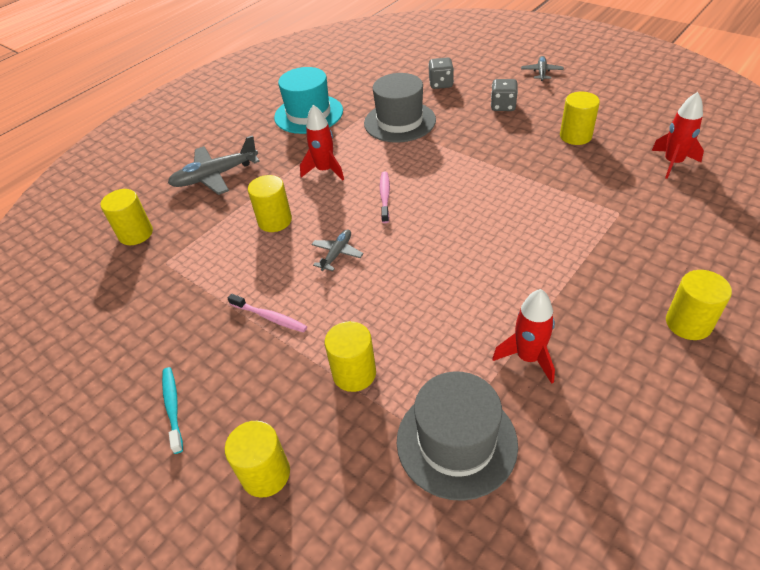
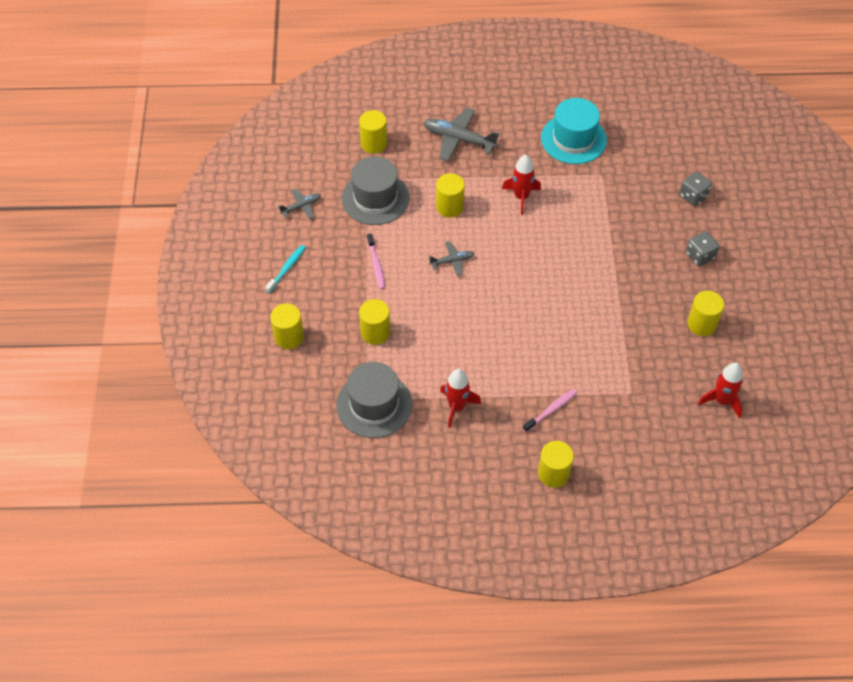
camera: 45 degrees right, 10 degrees up
grey hat [364,73,436,142] -> grey hat moved to [342,157,410,225]
pink toothbrush [380,172,390,223] -> pink toothbrush moved to [523,389,577,432]
grey plane [521,56,564,81] -> grey plane moved to [278,189,321,219]

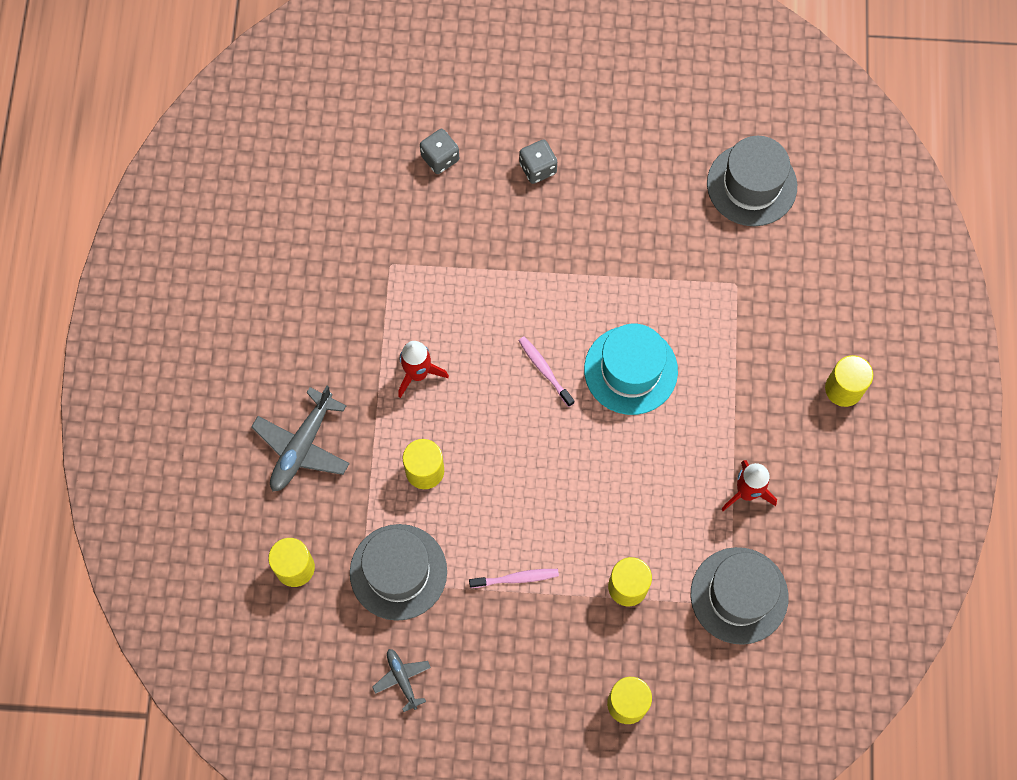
camera: 85 degrees left, 15 degrees up
turquoise toothbrush [265,245,306,293] -> none
grey plane [429,241,475,276] -> none
pink toothbrush [523,389,577,432] -> pink toothbrush moved to [518,336,574,407]
turquoise hat [541,98,607,164] -> turquoise hat moved to [584,324,678,415]
yellow cylinder [687,291,724,336] -> none
red rocket [698,363,743,418] -> grey hat [707,136,797,226]

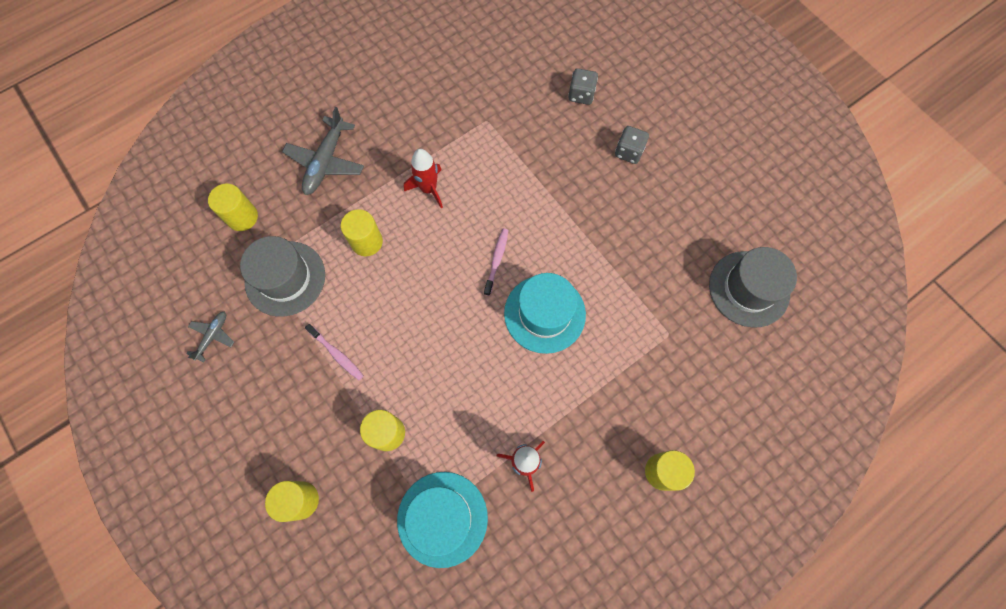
camera: 50 degrees right, 0 degrees up
grey plane [251,386,350,492] -> grey plane turned 60 degrees counterclockwise [282,107,364,195]
grey hat [691,547,788,645] -> turquoise hat [397,472,488,568]

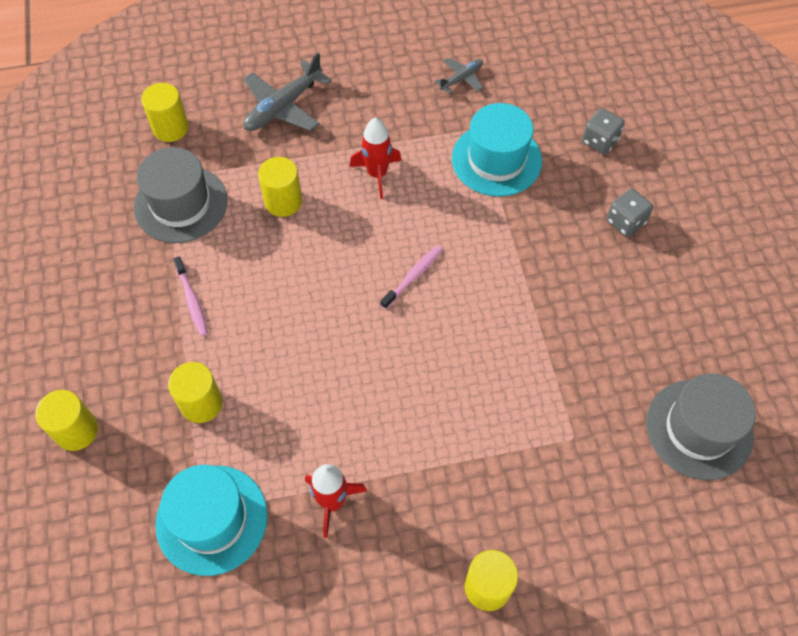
camera: 25 degrees right, 10 degrees down
grey plane [186,312,234,362] -> grey plane moved to [435,58,483,94]
turquoise hat [504,273,586,354] -> turquoise hat moved to [452,103,542,197]

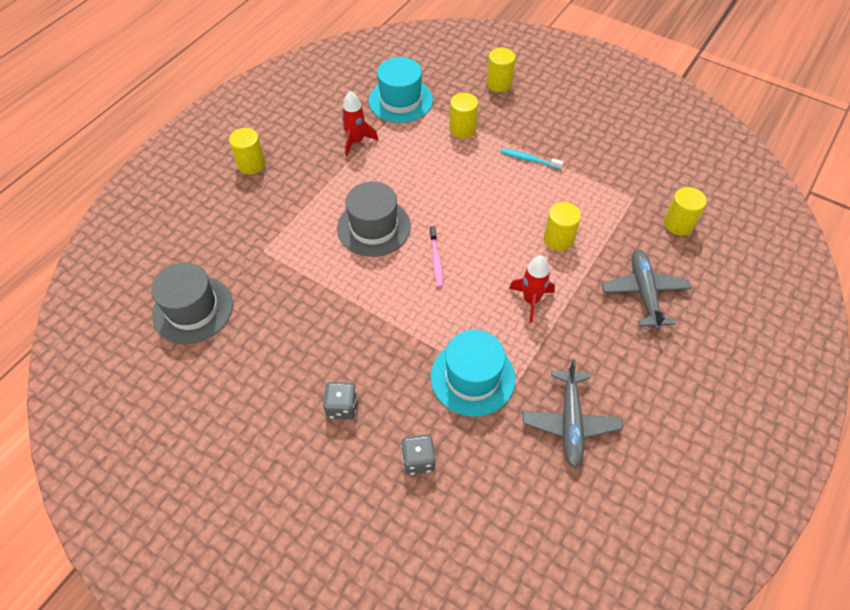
camera: 135 degrees right, 5 degrees down
grey hat [134,147,227,243] -> grey hat moved to [337,181,411,257]
pink toothbrush [173,256,208,336] -> turquoise toothbrush [501,148,564,170]
grey plane [435,58,483,94] -> grey plane [523,359,623,468], size x1.81

